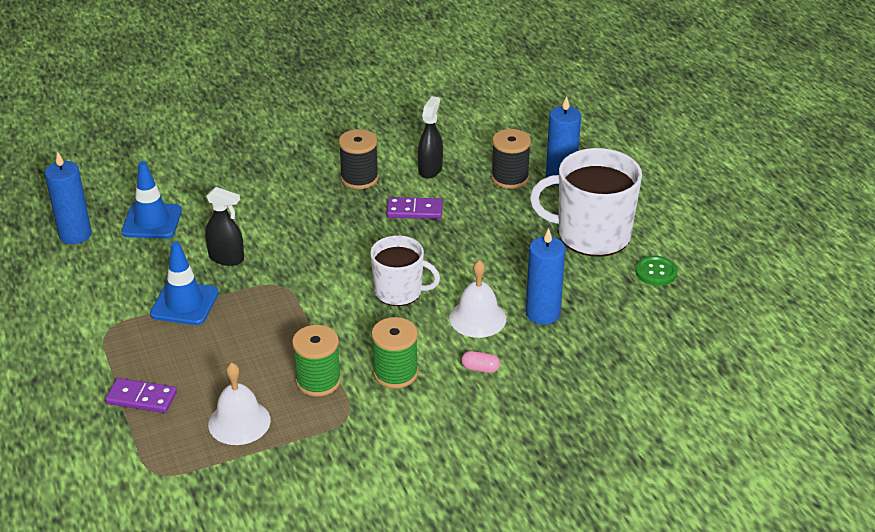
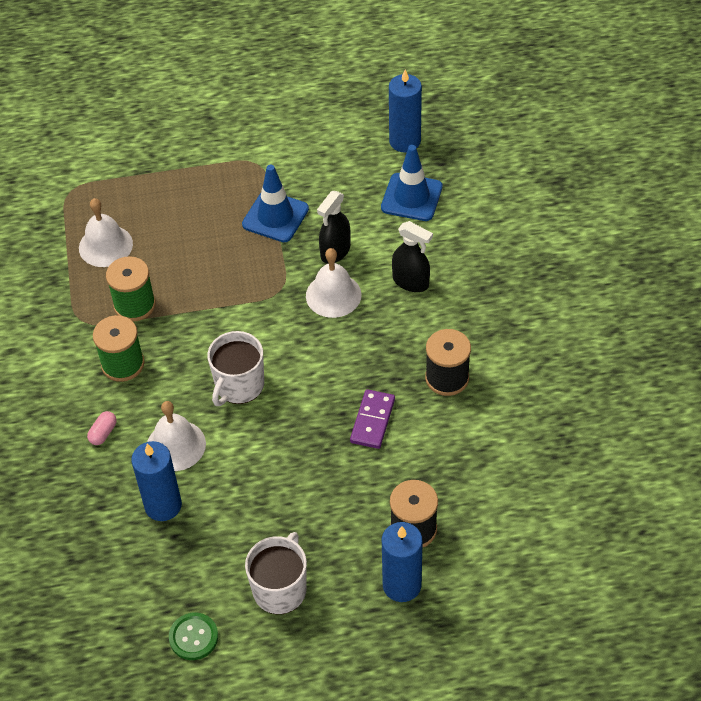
camera: 105 degrees right, 15 degrees up
purple domino [105,378,177,413] -> none
black spray bottle [418,96,443,178] -> black spray bottle moved to [392,221,433,292]
white mug [530,148,642,257] -> white mug [245,532,307,614], size x0.62
none -> white bell [306,248,362,318]

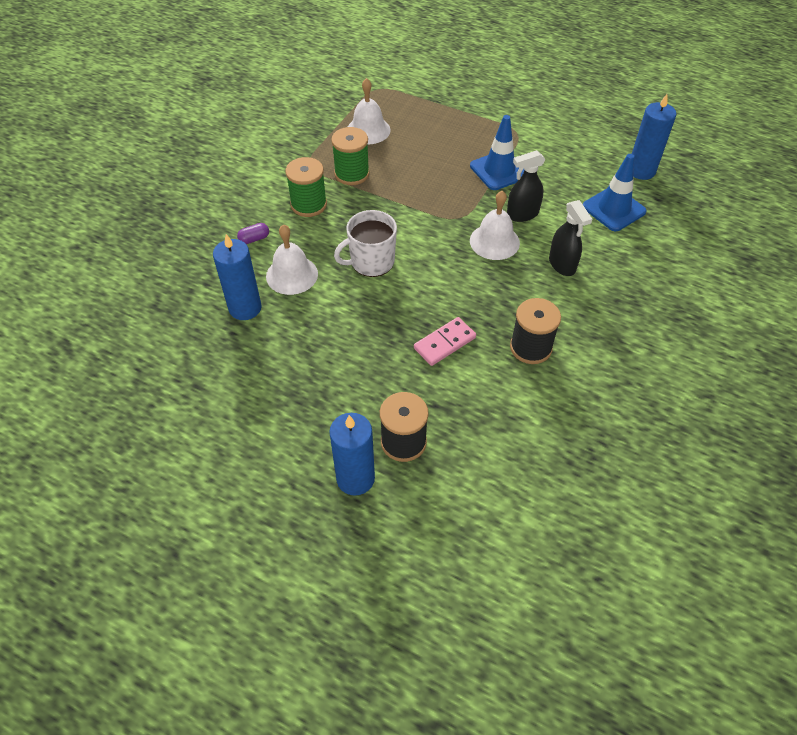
camera: 35 degrees right, 0 degrees up
pink capsule [87,411,117,445] -> purple capsule [237,223,269,244]
green button [169,613,218,660] -> none
white mug [245,532,307,614] -> none
purple domino [350,389,395,449] -> pink domino [414,317,476,366]

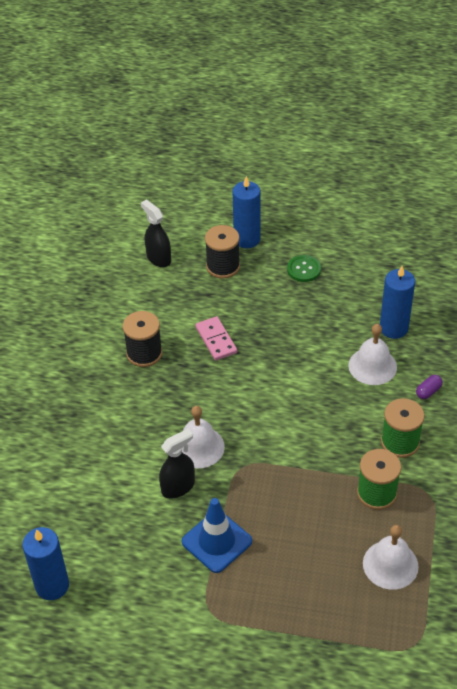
camera: 165 degrees right, 5 degrees down
white mug [334,210,397,277] -> none
pink domino [414,317,476,366] -> pink domino turned 60 degrees counterclockwise [195,316,237,361]
black spray bottle [549,200,592,276] -> black spray bottle moved to [141,200,171,267]
blue traffic cone [583,154,647,231] -> none
none -> green button [287,255,321,282]

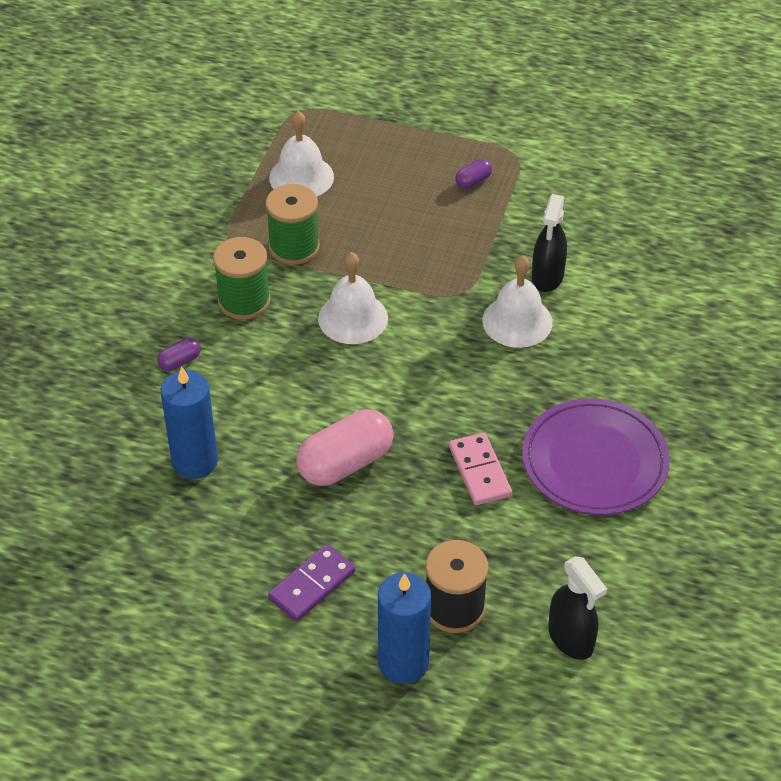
camera: 175 degrees left, 0 degrees up
blue candle [22,527,69,600] -> none
black spool [123,311,162,367] -> purple plate [522,398,670,515]
black spray bottle [159,429,195,499] -> black spray bottle turned 45 degrees counterclockwise [532,194,567,292]
blue traffic cone [182,498,252,573] -> none
green button [287,255,321,282] -> purple domino [268,544,355,621]
white bell [348,324,397,385] -> white bell moved to [318,252,388,344]
none -> pink capsule [296,410,394,486]
none -> purple capsule [455,159,492,189]

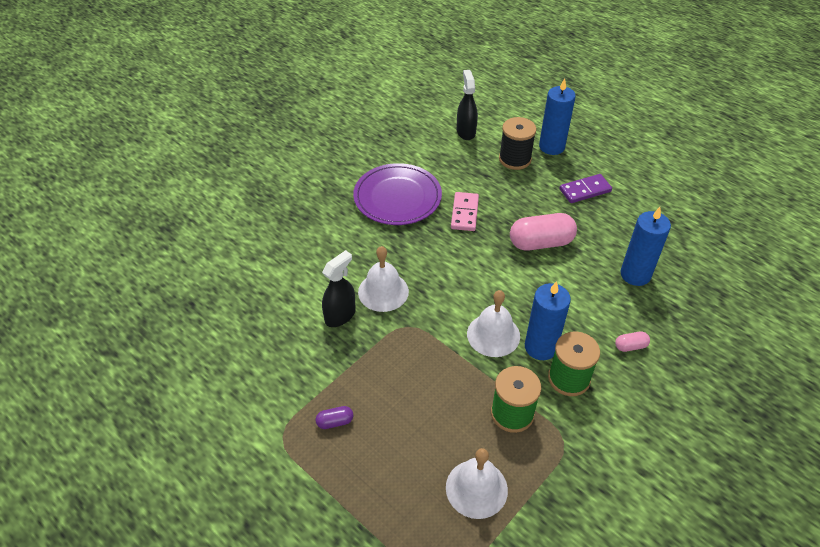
camera: 155 degrees left, 0 degrees up
purple capsule [157,338,201,371] -> pink capsule [615,331,650,352]
none -> blue candle [525,281,571,360]

